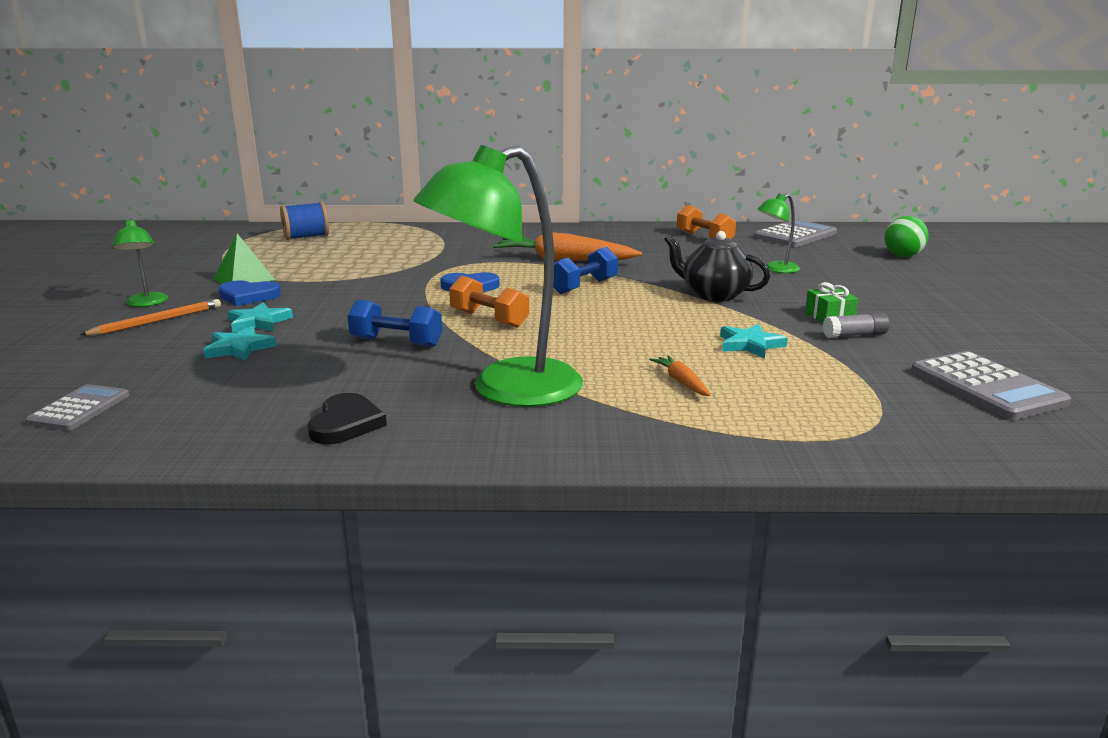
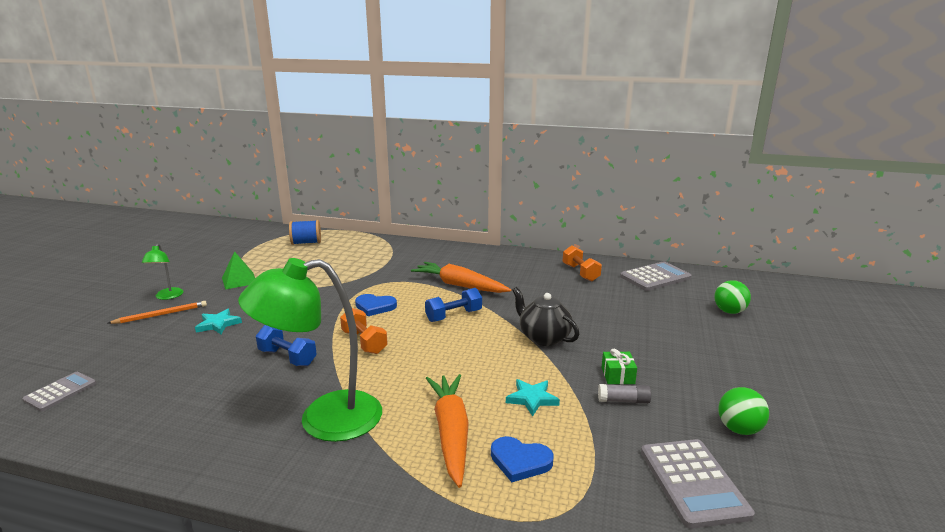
camera: 15 degrees right, 0 degrees up
turquoise star [203,326,277,361] -> none
blue heart [218,280,281,306] -> blue heart moved to [491,436,554,482]
black heart [307,393,387,444] -> none
orange carrot [649,355,711,396] -> orange carrot [426,374,469,488], size x2.19
green lamp [757,194,800,273] -> none
none -> green ball [718,387,769,435]

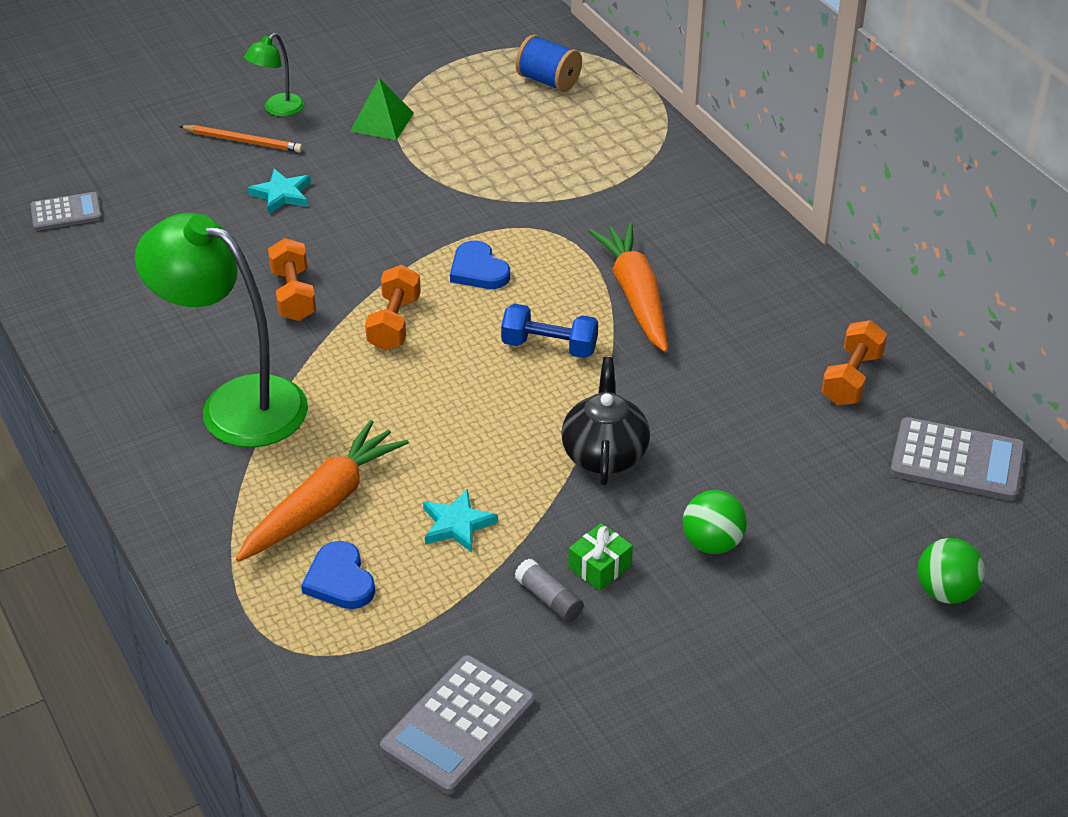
camera: 45 degrees right, 20 degrees up
blue dumbbell [256,325,317,366] -> orange dumbbell [268,238,316,321]
green ball [718,387,769,435] -> green ball moved to [683,490,747,554]

